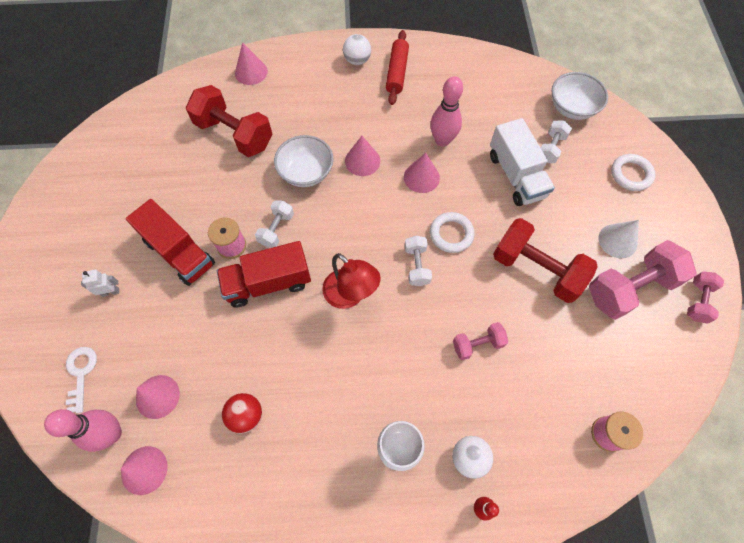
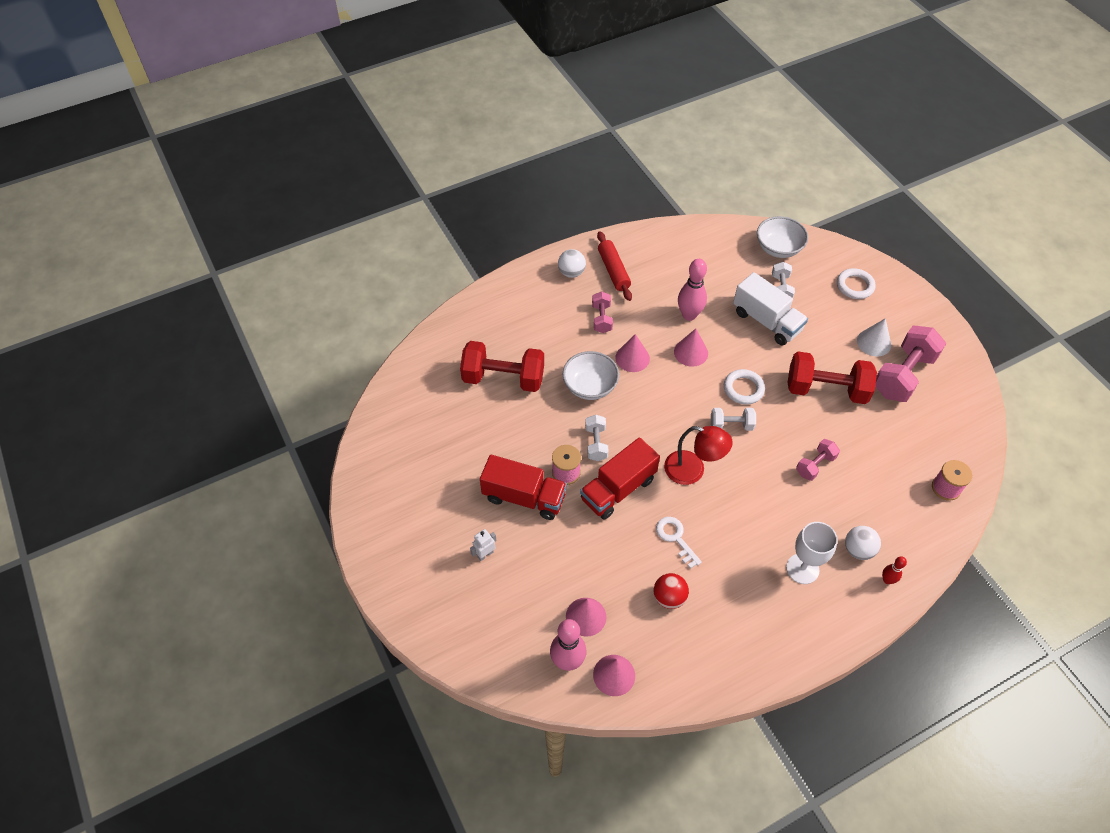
camera: 25 degrees left, 10 degrees down
white key [66,347,97,413] -> white key moved to [656,517,702,569]
pink cone [235,42,268,85] -> none
white dumbbell [405,236,432,286] -> white dumbbell turned 60 degrees counterclockwise [711,408,756,431]
pink dumbbell [687,272,724,323] -> pink dumbbell moved to [592,291,613,333]

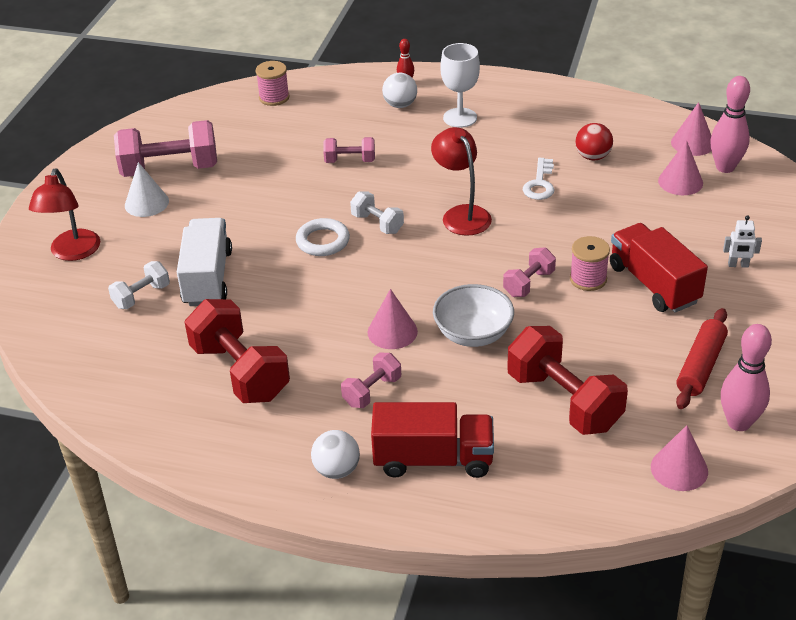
camera: 135 degrees left, 15 degrees down
red truck [580,437,660,520] -> red truck moved to [371,402,494,478]
white dumbbell [585,415,609,461] -> pink dumbbell [503,248,556,297]
red rolling pin [597,231,632,301] -> red rolling pin moved to [676,308,728,409]
pink cone [674,329,708,367] -> pink cone moved to [651,425,708,491]
pink bowling pin [678,259,707,321] -> pink bowling pin moved to [721,324,772,431]
white bowl [757,216,808,258] -> none
red dumbbell [788,352,877,404] -> red dumbbell moved to [185,299,290,403]
white ring [837,268,876,299] -> red lamp [29,168,100,261]

